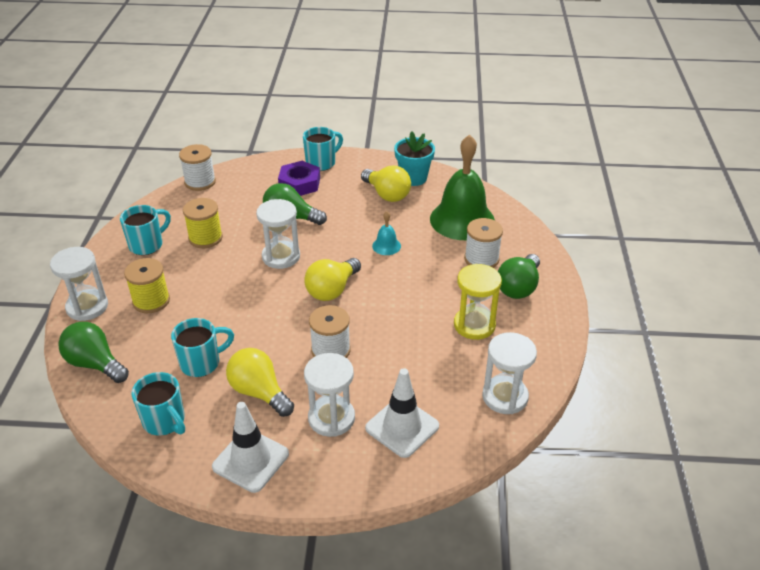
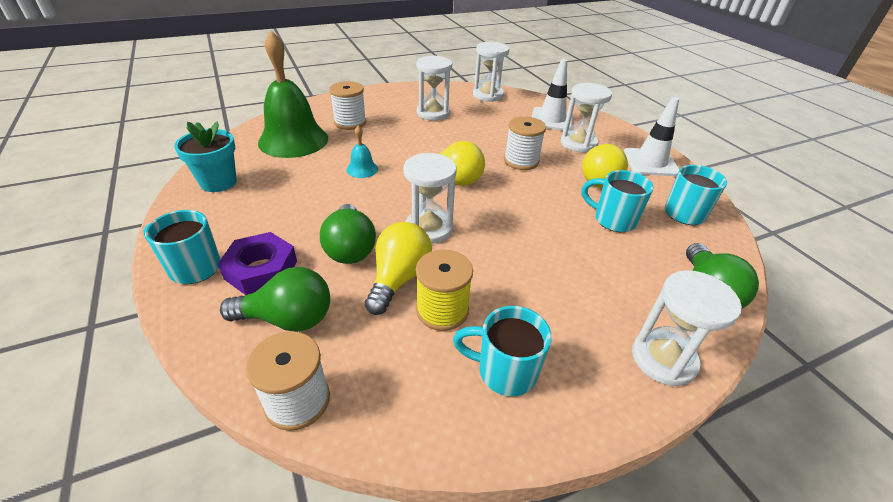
camera: 120 degrees left, 0 degrees up
yellow spool [124,258,170,313] -> none
yellow light bulb [361,165,411,202] -> yellow light bulb moved to [365,222,432,315]
yellow hourglass [454,264,502,340] -> white hourglass [416,56,452,121]
green light bulb [498,254,540,299] -> green light bulb moved to [220,267,330,332]

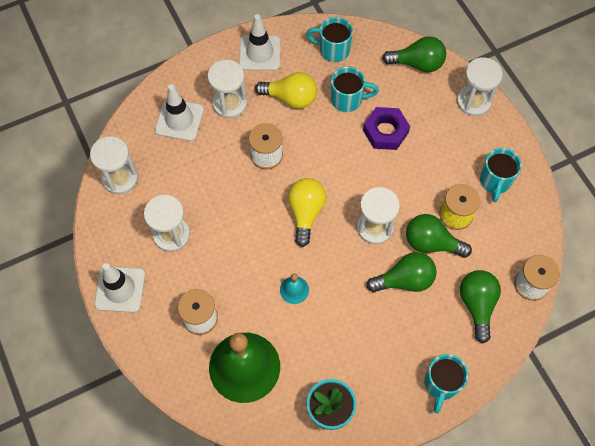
camera: 90 degrees left, 25 degrees up
purple nut [218,232,297,295] -> purple nut moved to [363,107,410,150]
yellow light bulb [365,222,432,315] -> green light bulb [406,214,472,258]
turquoise mug [582,170,654,232] -> turquoise mug turned 120 degrees counterclockwise [331,67,379,112]
none -> white traffic cone [94,263,145,313]

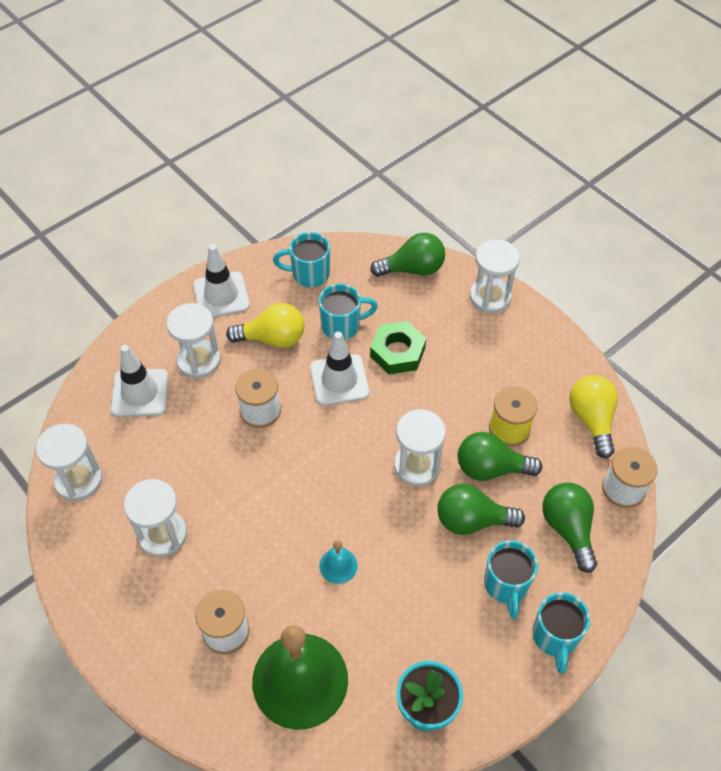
camera: 15 degrees left, 10 degrees down
white traffic cone [94,263,145,313] -> white traffic cone moved to [310,331,370,406]
yellow light bulb [288,178,326,247] -> yellow light bulb moved to [569,375,618,459]
purple nut [363,107,410,150] -> green nut [370,321,426,375]
green light bulb [367,252,437,293] -> green light bulb turned 150 degrees counterclockwise [437,484,525,535]
turquoise mug [480,148,522,202] -> turquoise mug moved to [484,540,538,619]

